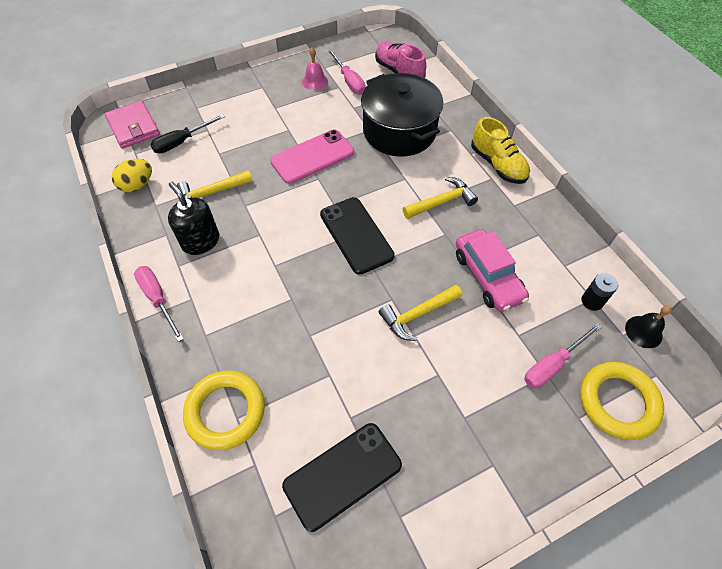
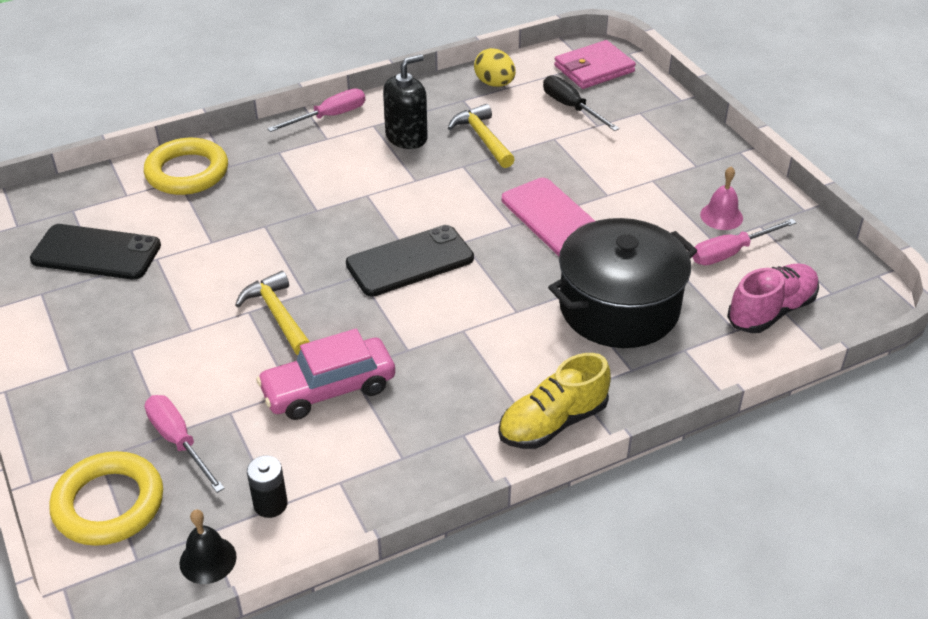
camera: 90 degrees right, 15 degrees down
black phone [282,423,402,532] -> black phone turned 45 degrees counterclockwise [30,224,161,280]
yellow hammer [403,177,478,219] -> none

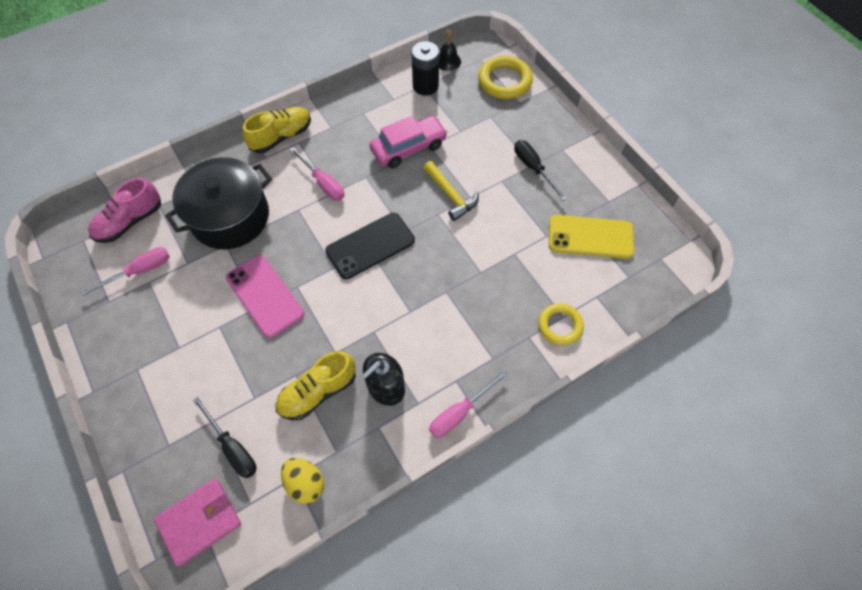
camera: 175 degrees right, 20 degrees up
black phone [30,224,161,280] -> yellow phone [549,215,634,259]
yellow ring [144,138,228,195] -> yellow ring [538,303,584,346], size x0.66
pink screwdriver [145,395,225,493] -> pink screwdriver moved to [290,147,345,201]
black battery [247,455,287,518] -> black battery [411,41,439,96], size x1.56
yellow hammer [448,104,515,168] -> yellow shoe [275,351,356,420]
pink bell [700,167,743,230] -> none
none -> black screwdriver [514,140,567,201]

